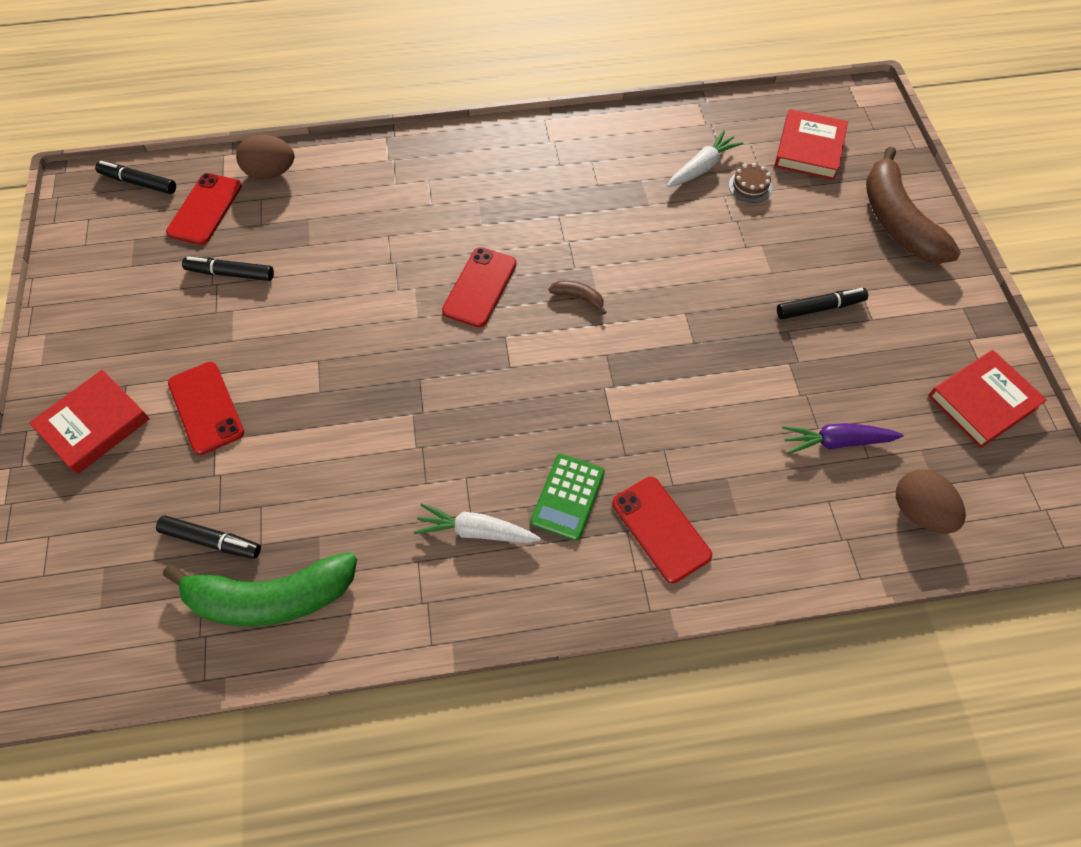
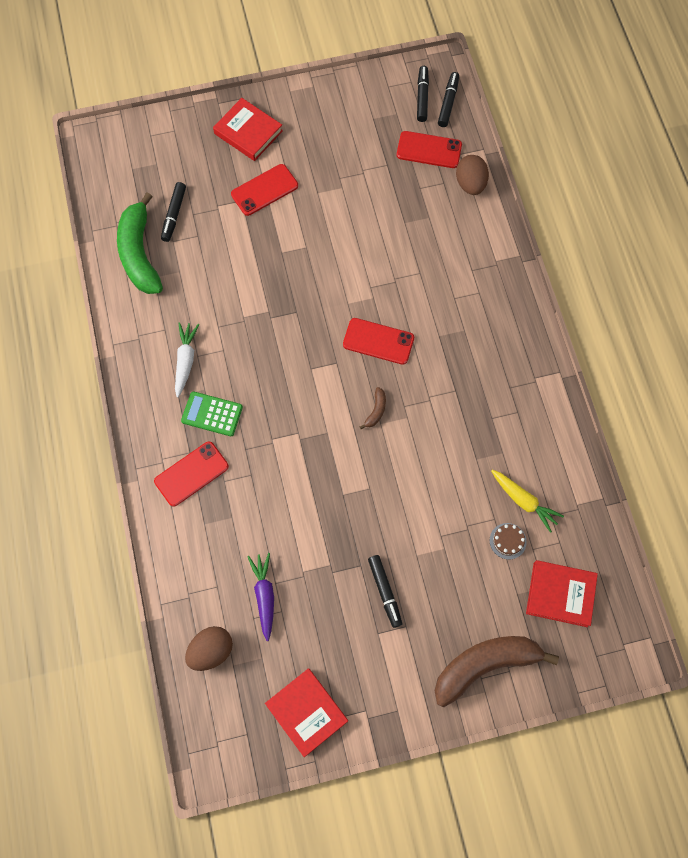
camera: 85 degrees right, 10 degrees up
black marker [182,257,274,281] -> black marker moved to [417,66,429,122]
white carrot [667,130,743,187] -> yellow carrot [491,470,564,533]

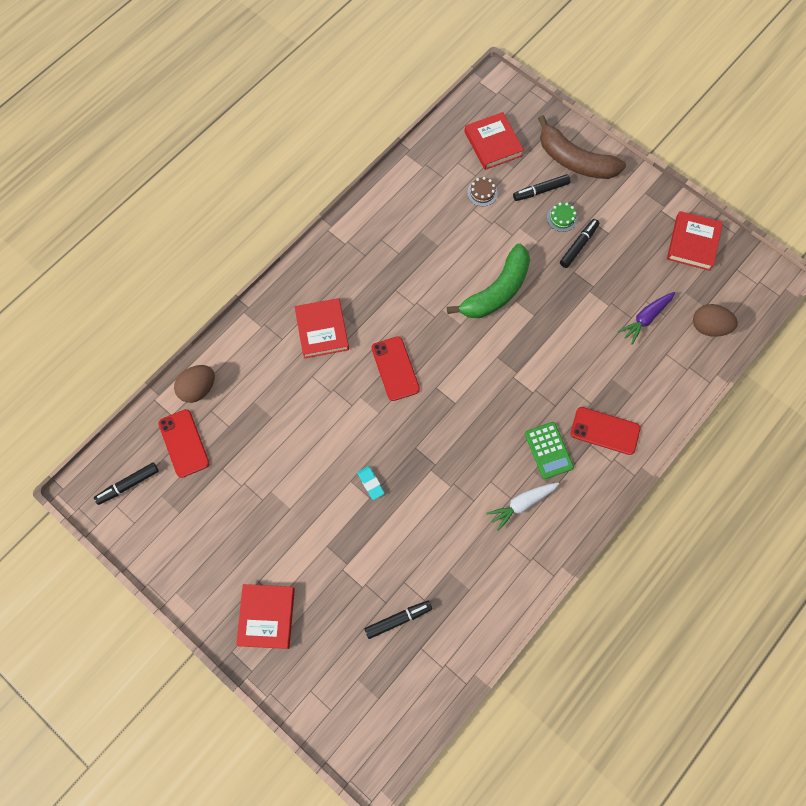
camera: 125 degrees left, 0 degrees up
green banana [117,193,163,294] -> green banana moved to [447,243,530,318]
red phone [231,164,298,216] -> none
brown banana [360,387,386,429] -> none
black marker [438,72,459,127] -> black marker moved to [513,174,570,201]
yellow carrot [491,470,564,533] -> none
none -> red book [294,298,349,358]
none -> turquoise eraser [357,466,385,500]
none -> green cake [547,202,578,232]

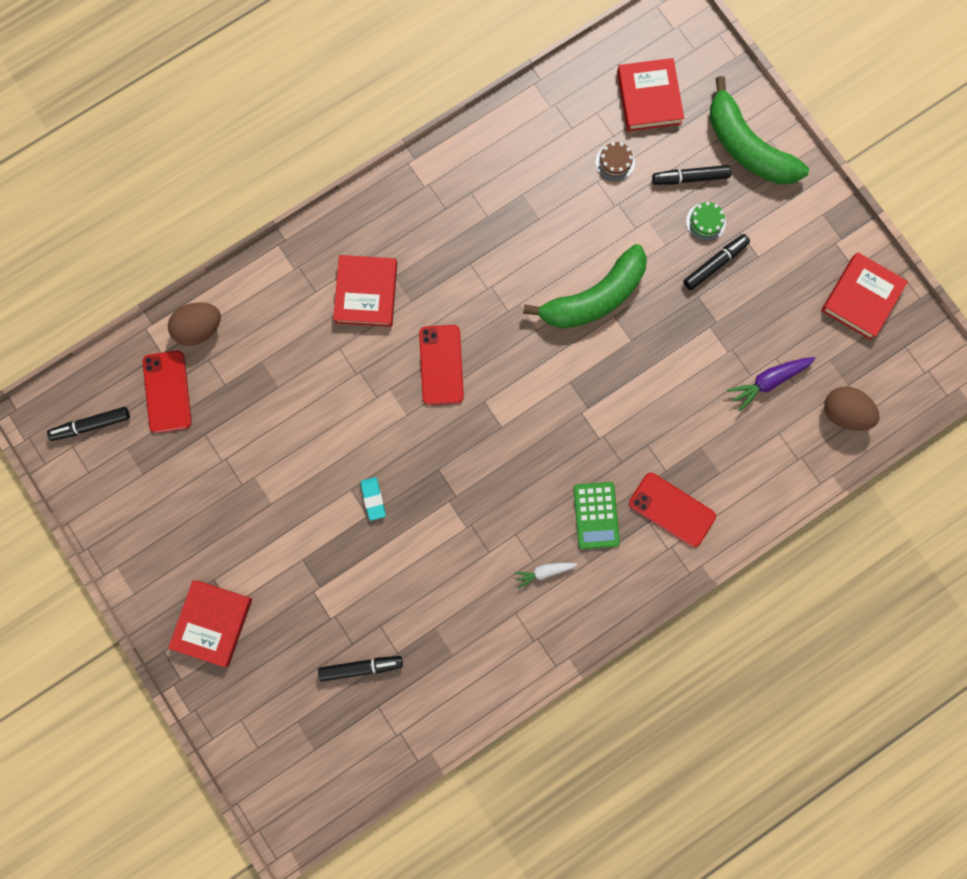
camera: 15 degrees right, 10 degrees up
white carrot [487,482,559,531] -> white carrot [514,563,577,588], size x0.65
brown banana [538,115,626,179] -> green banana [710,76,809,185]

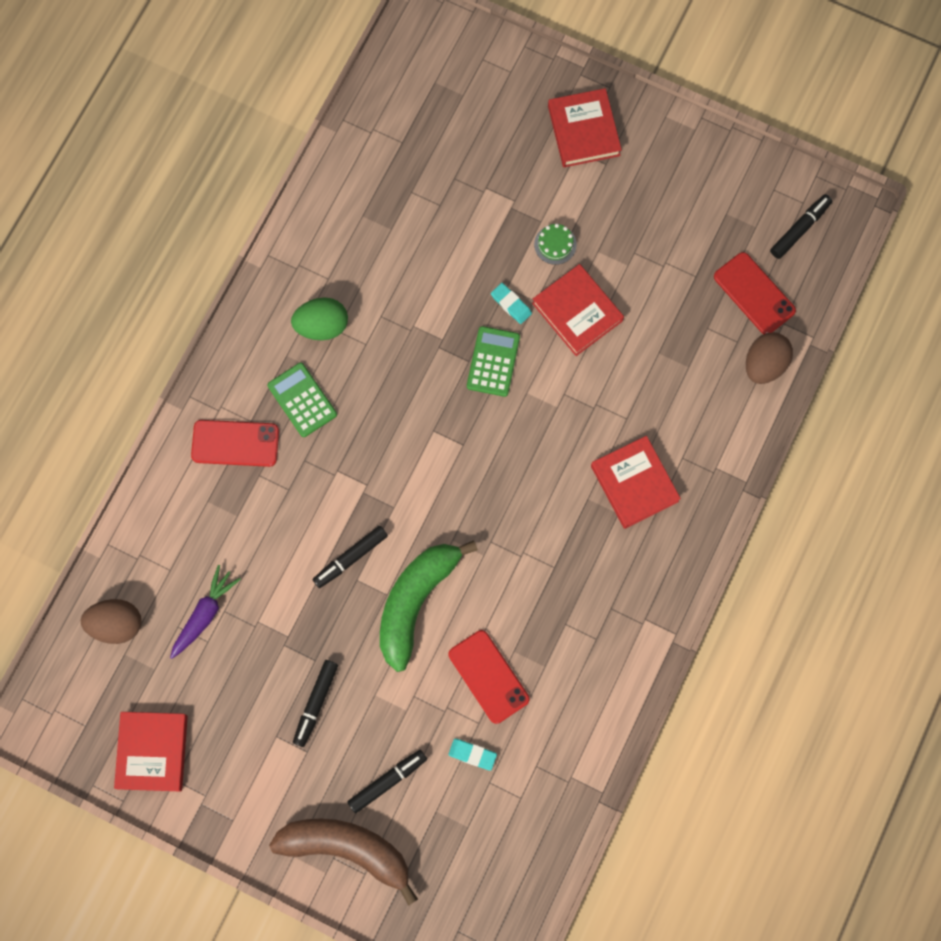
camera: 150 degrees right, 5 degrees down
black marker [318,656,403,682] -> black marker moved to [312,526,388,588]
red phone [419,325,464,405] -> red phone moved to [449,630,530,724]
white carrot [514,563,577,588] -> green egg [291,298,348,340]
brown cake [595,142,635,181] -> turquoise eraser [448,738,497,771]
red book [617,58,684,131] -> red book moved to [532,264,624,356]
green cake [686,202,726,241] -> green cake moved to [534,223,577,265]
green banana [710,76,809,185] -> brown banana [269,818,418,906]
none -> green calculator [467,326,520,397]

